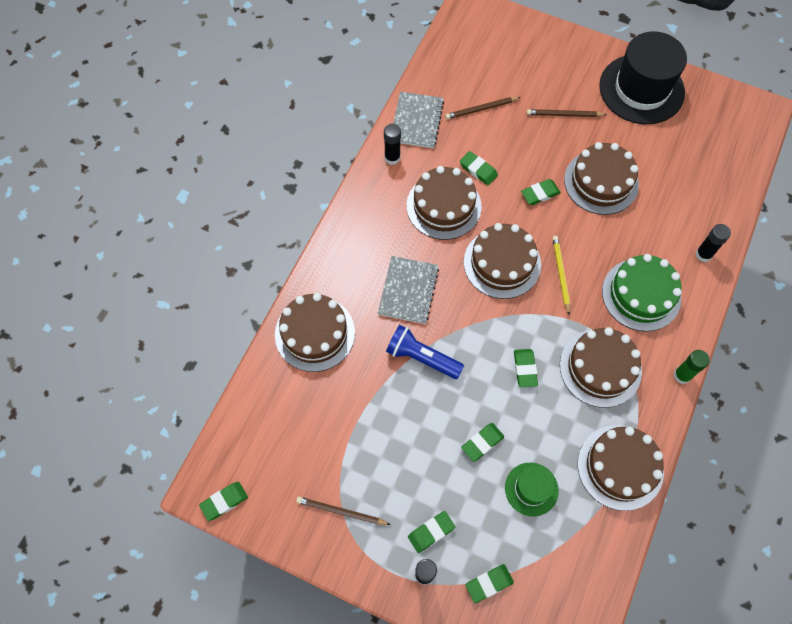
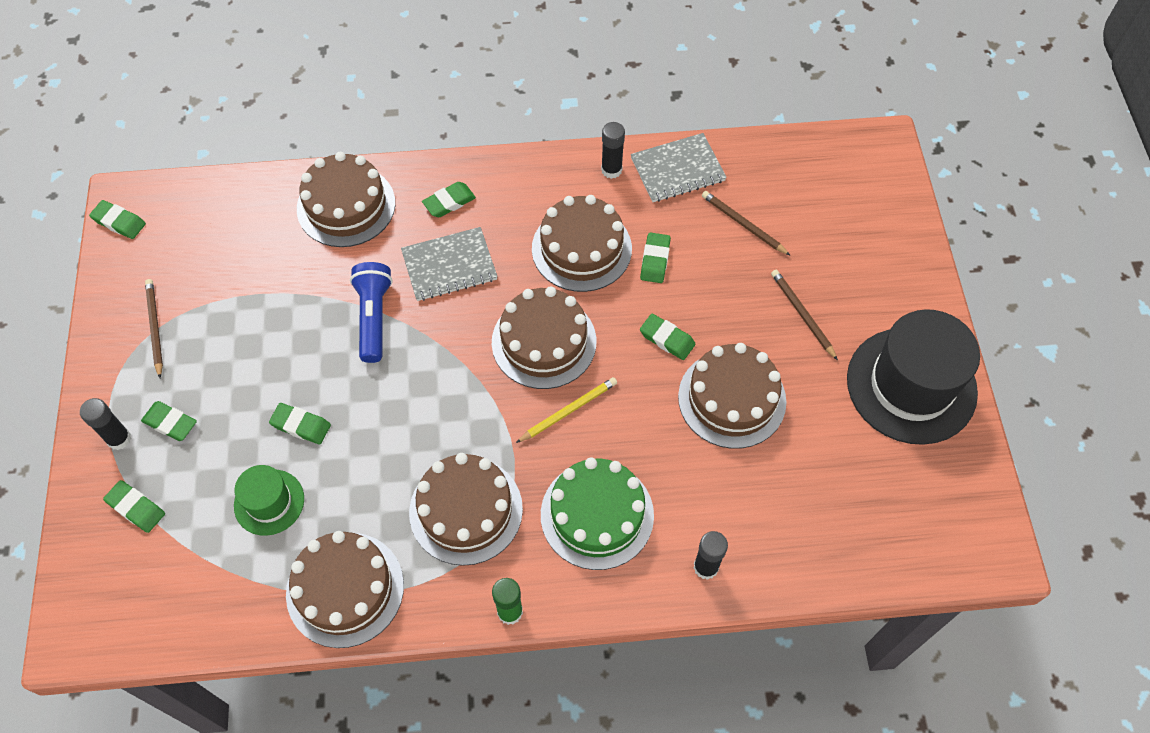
camera: 60 degrees right, 5 degrees down
green eraser [514,349,538,387] -> green eraser moved to [422,182,476,217]

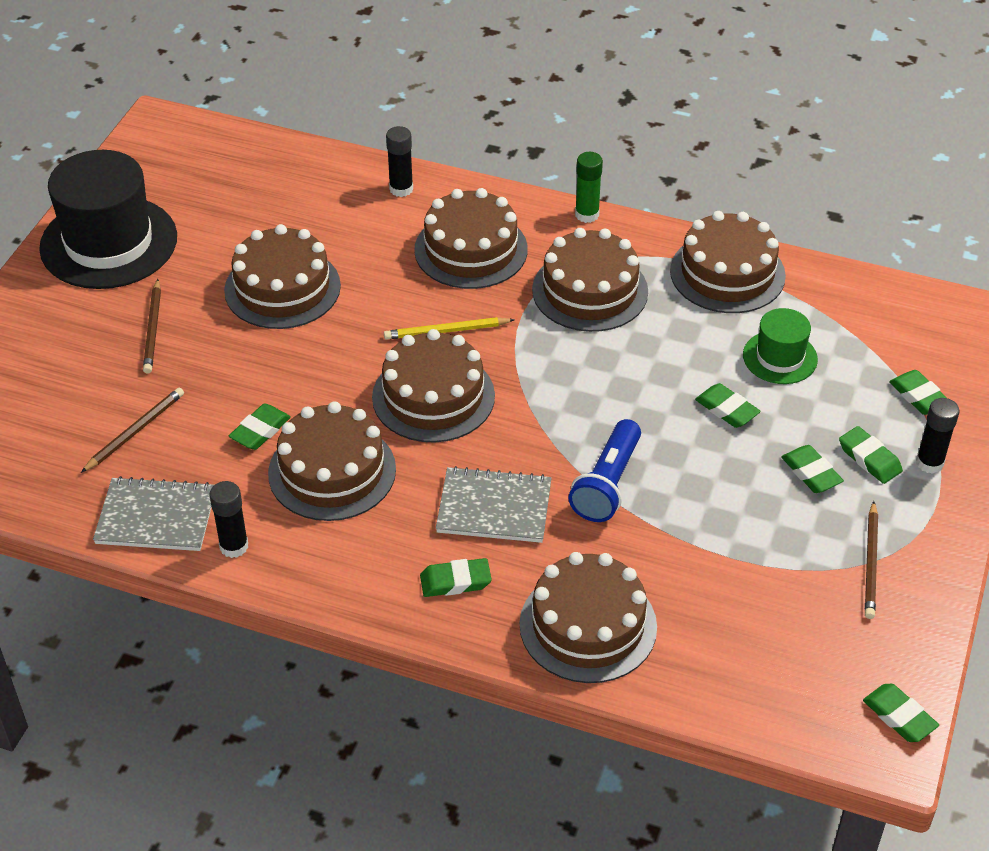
camera: 155 degrees left, 15 degrees down
green cake [541,457,654,570] -> brown cake [414,188,528,289]
green eraser [640,314,696,360] -> green eraser moved to [781,445,844,493]
brown pencil [702,191,790,255] -> brown pencil turned 120 degrees counterclockwise [81,388,184,473]

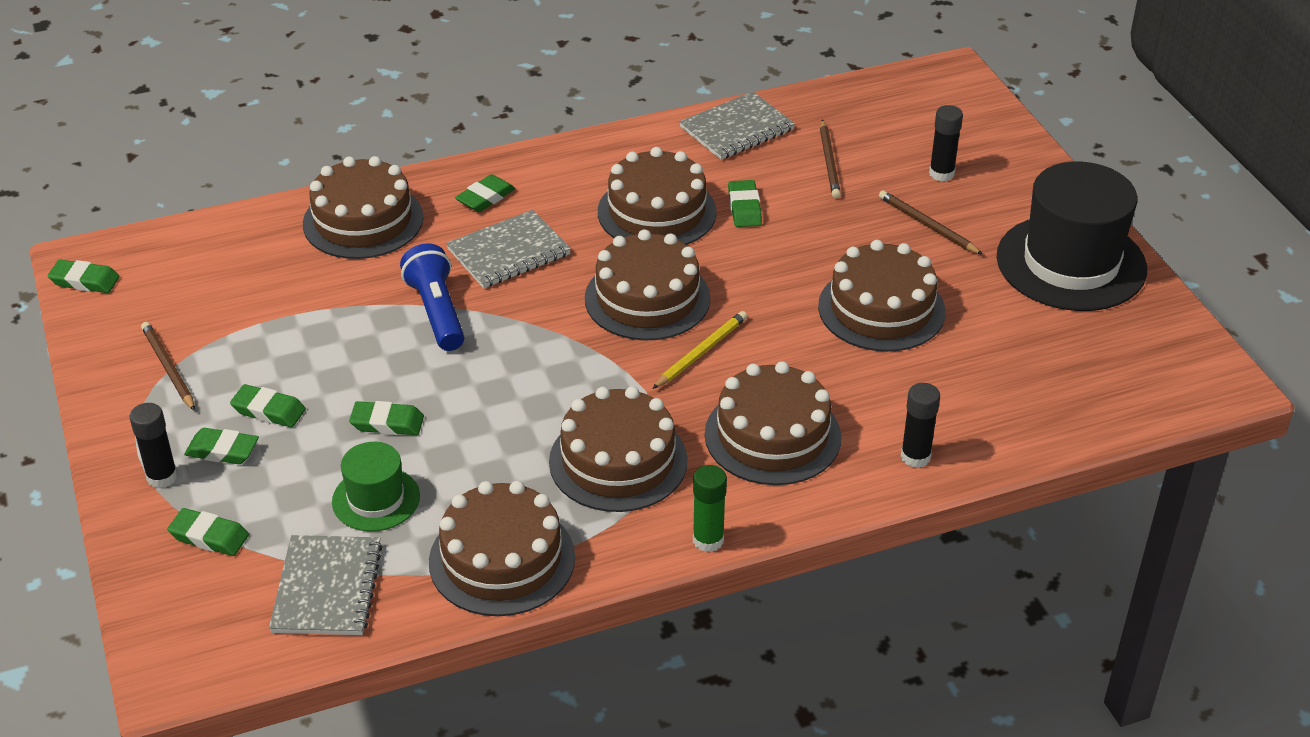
camera: 140 degrees right, 5 degrees down
black glue stick [209,481,248,558] -> black glue stick moved to [929,105,963,181]
none -> grey notebook [269,535,383,635]

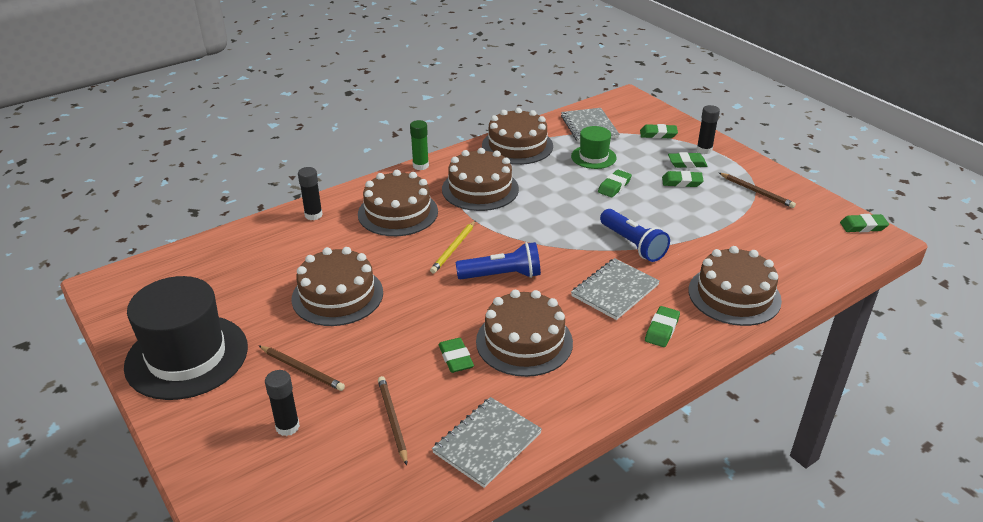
camera: 165 degrees right, 5 degrees down
green eraser [349,401,424,435] -> green eraser turned 45 degrees counterclockwise [598,170,632,197]
brown cake [585,229,711,340] -> blue flashlight [456,242,541,280]

